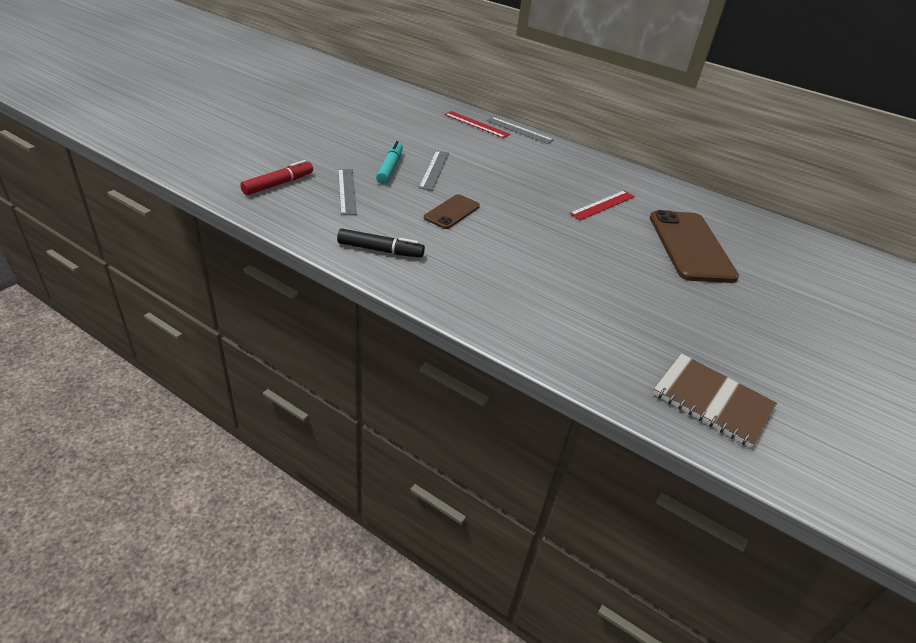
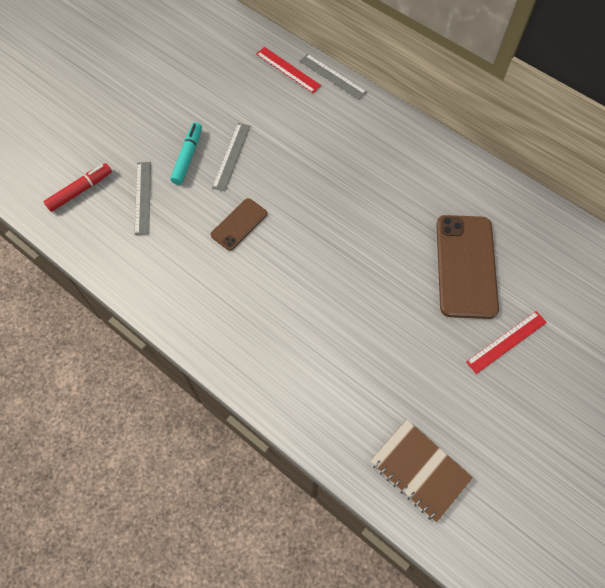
camera: 10 degrees right, 25 degrees up
black marker [337,228,425,258] -> none
red ruler [569,190,635,220] -> red ruler moved to [466,311,547,374]

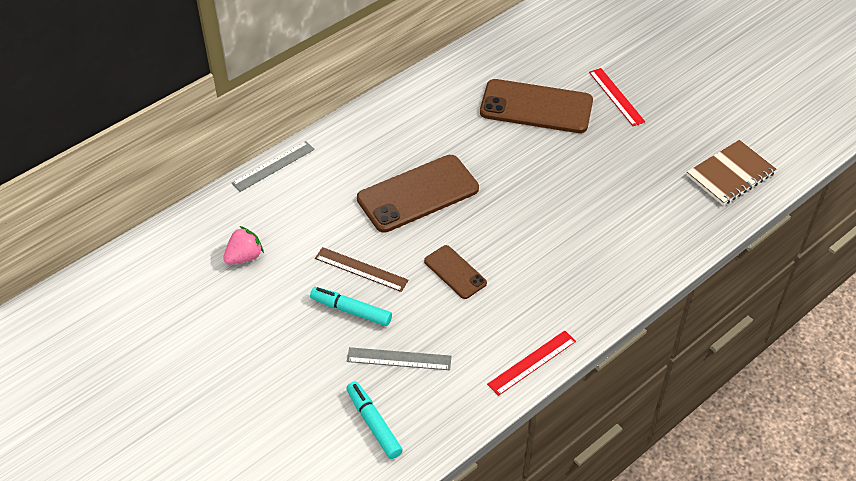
camera: 80 degrees left, 15 degrees down
red marker [44,163,112,212] -> turquoise marker [346,381,403,459]
grey ruler [212,123,250,191] -> brown ruler [315,247,409,292]
red ruler [256,47,321,93] -> red ruler moved to [487,330,576,396]
none -> pink strawberry [223,226,264,265]
none -> brown phone [357,155,479,233]

